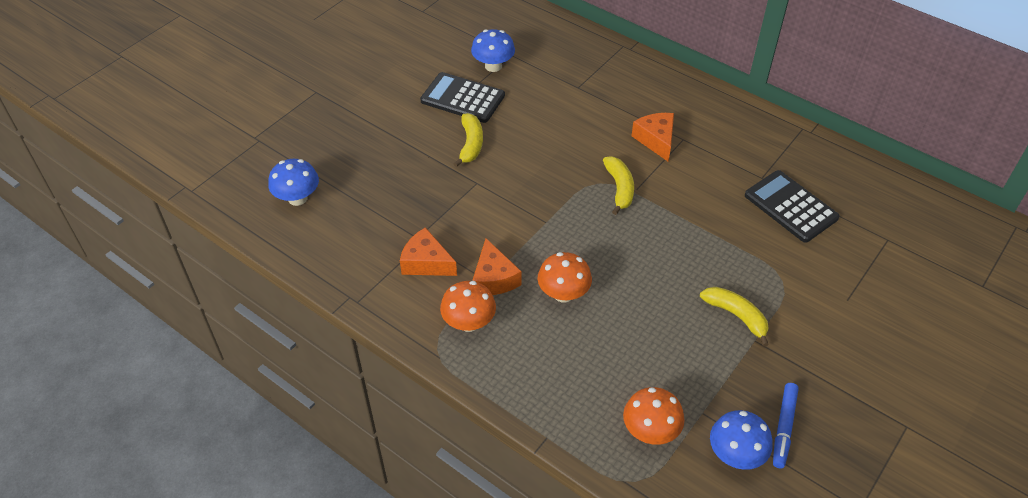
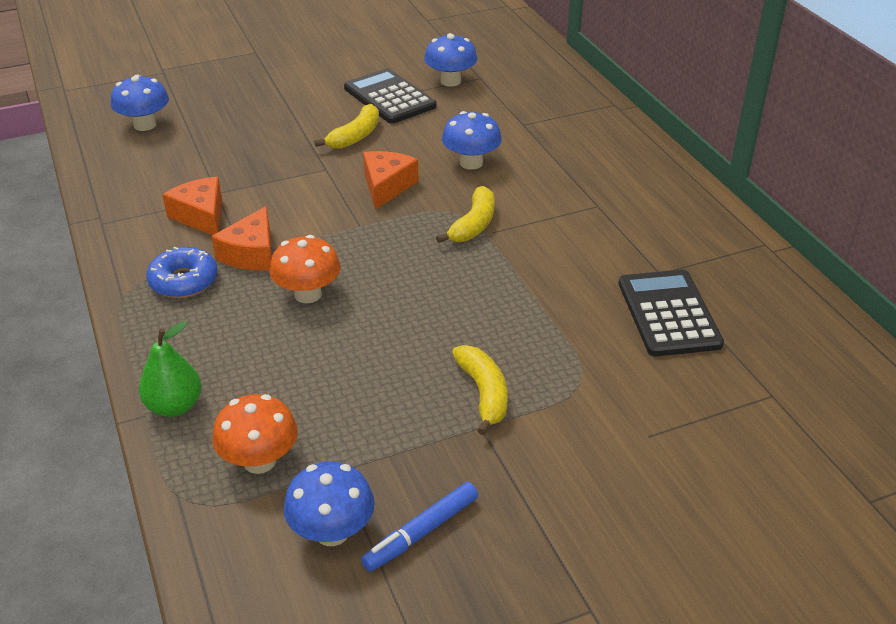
camera: 30 degrees right, 10 degrees down
orange mushroom [440,281,496,332] -> blue donut [146,247,218,298]
orange cheese [632,113,674,162] -> orange cheese moved to [363,151,419,210]
none -> green pear [139,321,202,417]
none -> blue mushroom [442,111,502,170]

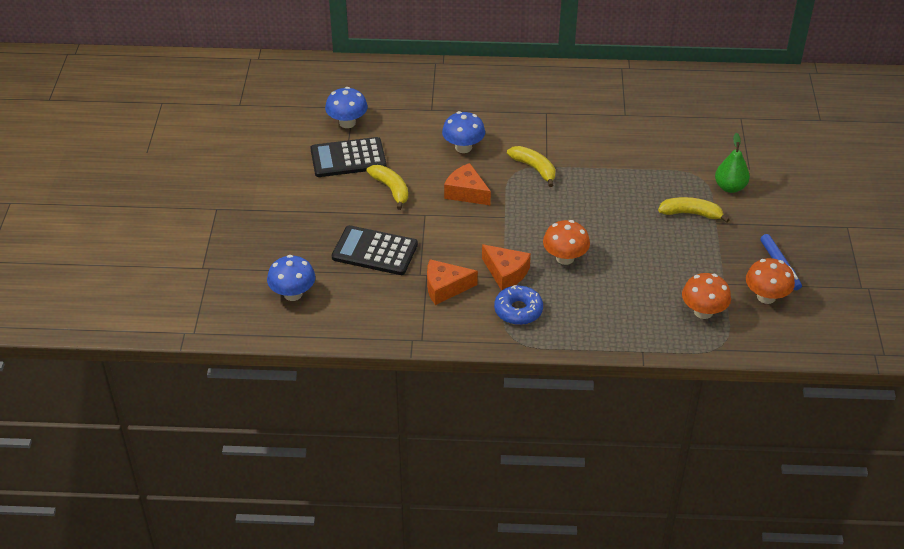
camera: 65 degrees left, 5 degrees up
green pear [139,321,202,417] -> green pear moved to [715,133,750,193]
blue mushroom [284,461,375,546] -> orange mushroom [746,258,795,304]
black calculator [618,270,724,356] -> black calculator moved to [332,225,418,275]

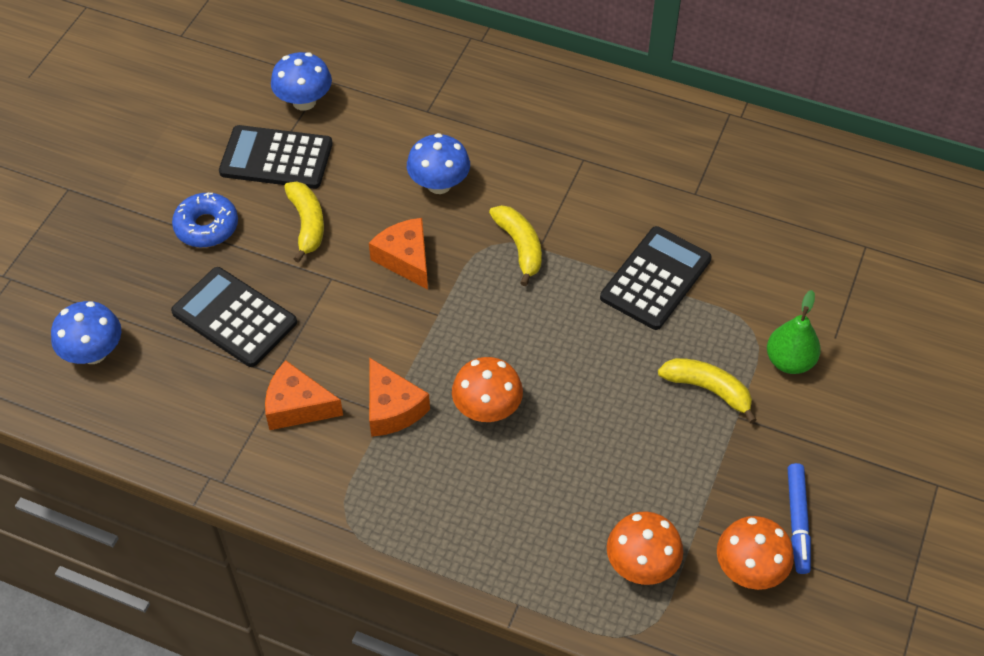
camera: 20 degrees right, 10 degrees up
blue donut [494,285,543,325] -> blue donut moved to [172,193,238,248]
none -> black calculator [600,226,712,330]

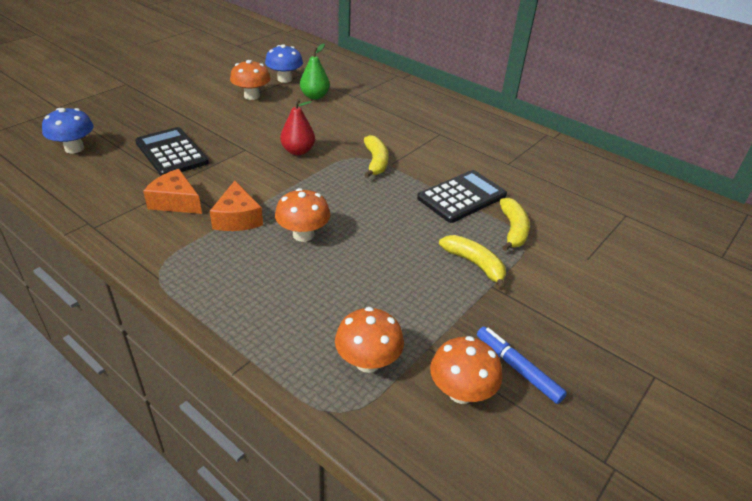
camera: 15 degrees right, 15 degrees down
blue donut [172,193,238,248] -> none
black calculator [219,125,333,189] -> orange mushroom [230,60,270,100]
yellow banana [284,182,324,263] -> yellow banana moved to [500,198,530,251]
orange cheese [369,218,428,289] -> red pear [280,98,315,155]
blue mushroom [407,133,470,194] -> none
green pear [767,290,821,374] -> green pear moved to [300,43,330,100]
blue marker [787,463,811,574] -> blue marker turned 120 degrees clockwise [477,327,567,404]

